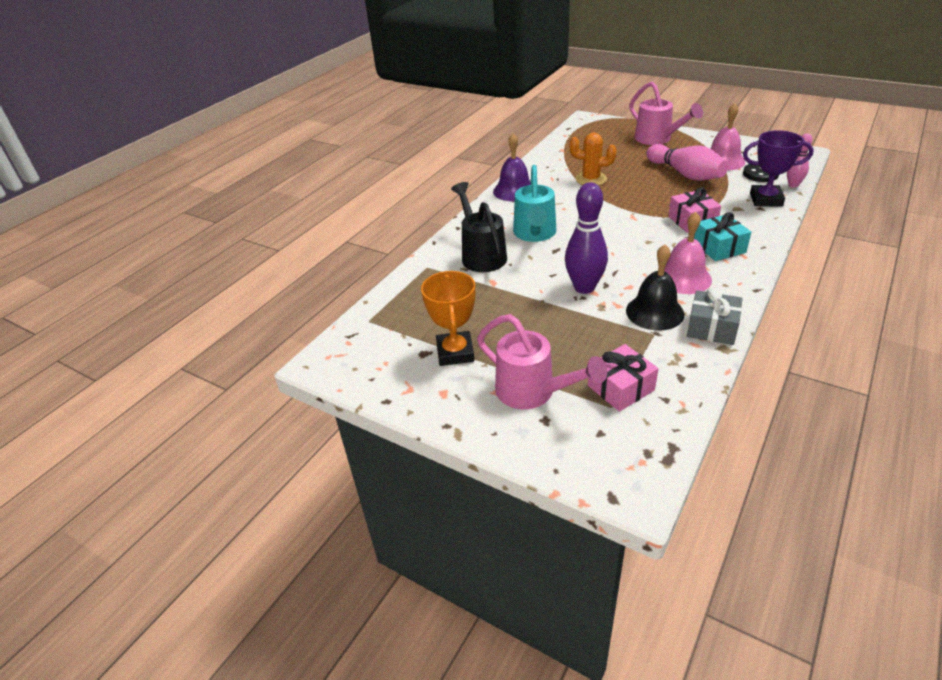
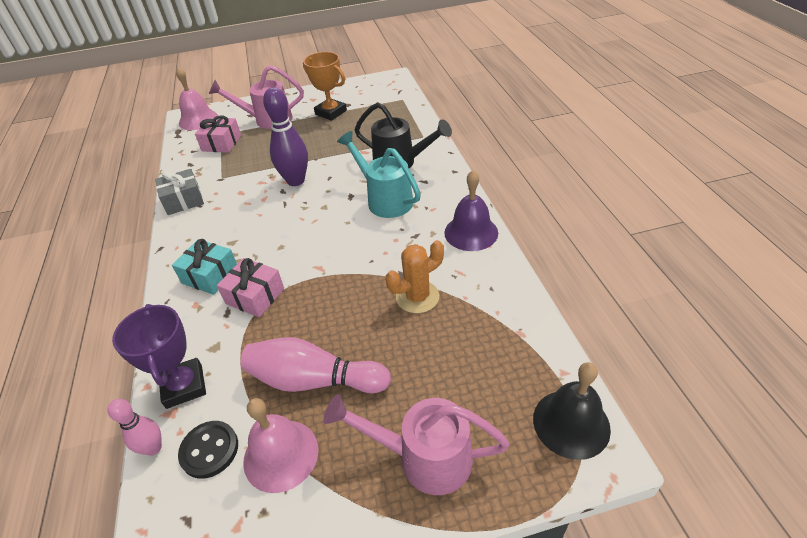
camera: 135 degrees right, 5 degrees up
black bell [626,244,685,330] -> black bell moved to [533,362,611,460]
pink bell [664,212,712,294] -> pink bell moved to [176,67,218,130]
purple trophy [743,130,814,207] -> purple trophy turned 75 degrees counterclockwise [112,304,206,409]

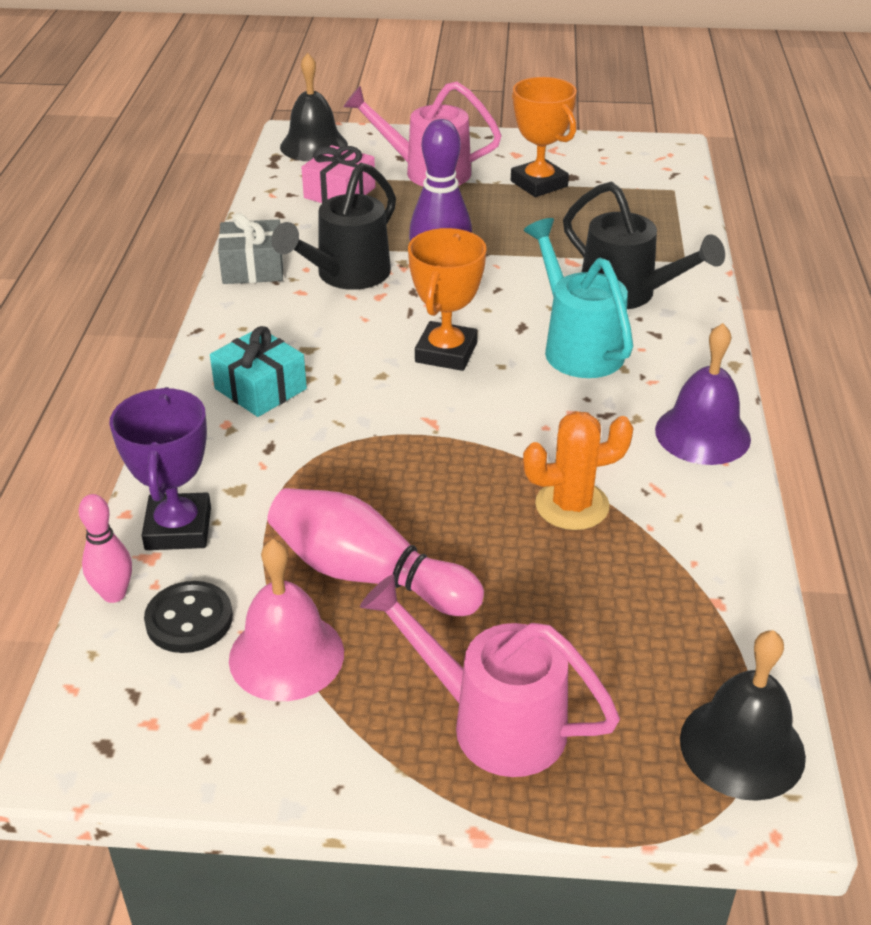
camera: 15 degrees right, 5 degrees down
pink bell [176,67,218,130] -> black bell [280,53,348,161]
pink gift [217,258,284,317] -> none
none -> black watering can [271,163,396,290]
none -> orange trophy [408,228,487,371]

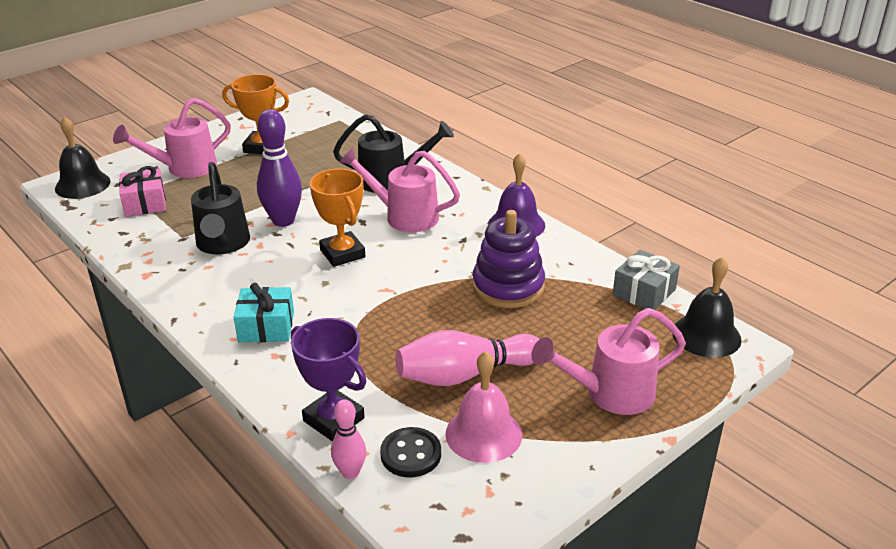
camera: 45 degrees left, 5 degrees down
grey gift [218,213,284,284] -> grey gift moved to [613,250,680,310]
orange cactus [523,411,633,530] -> purple stacking toy [472,210,545,308]
turquoise watering can [524,218,633,378] -> pink watering can [338,147,460,232]

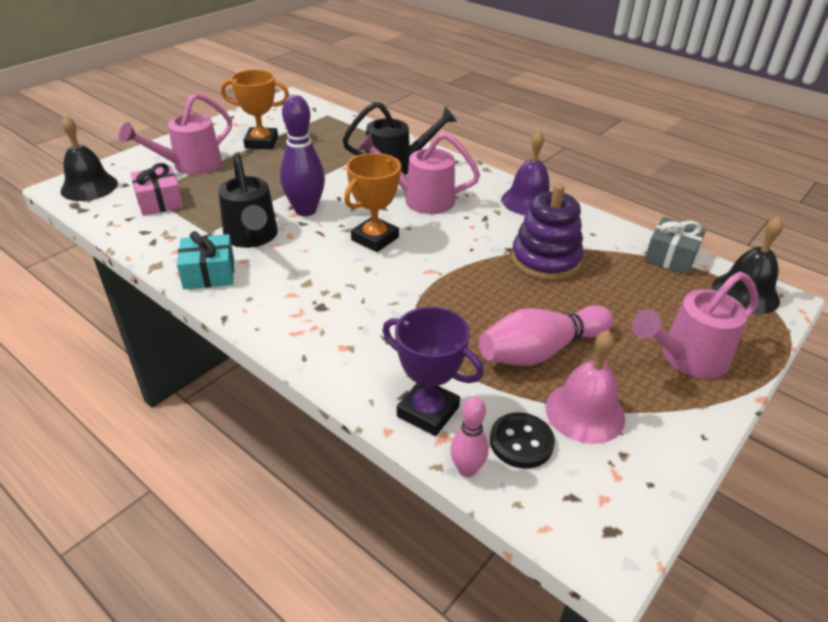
camera: 10 degrees left, 5 degrees up
turquoise gift [234,283,294,342] -> turquoise gift moved to [177,231,234,289]
orange trophy [310,169,366,267] -> orange trophy turned 75 degrees clockwise [344,153,402,252]

